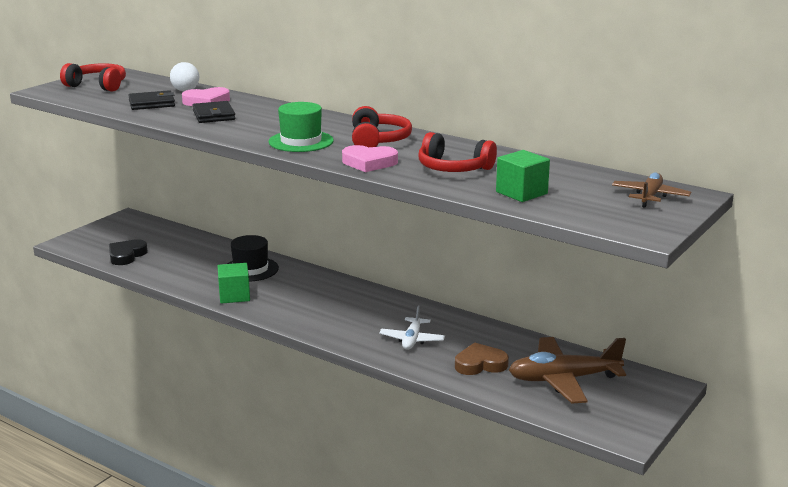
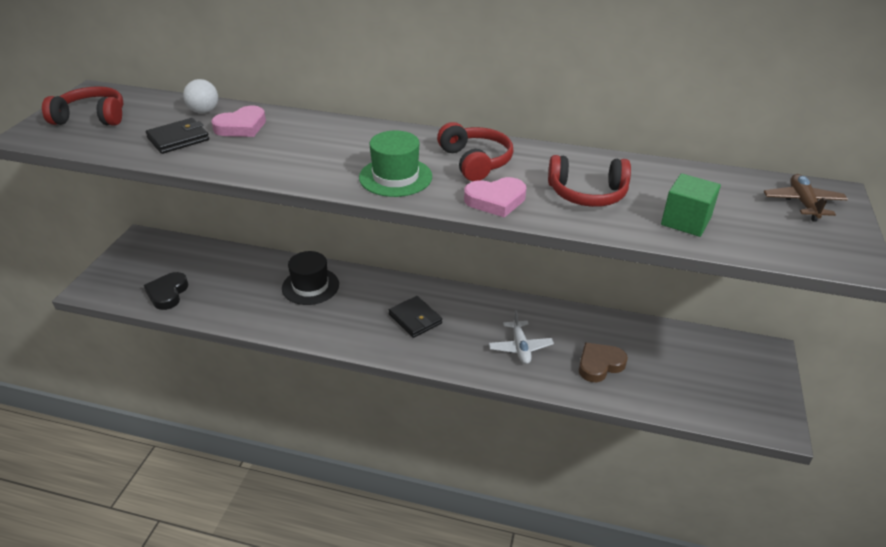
camera: 20 degrees left, 15 degrees up
black wallet [192,101,235,123] -> black wallet moved to [389,296,442,338]
green cube [217,263,250,304] -> none
brown plane [509,337,626,404] -> none

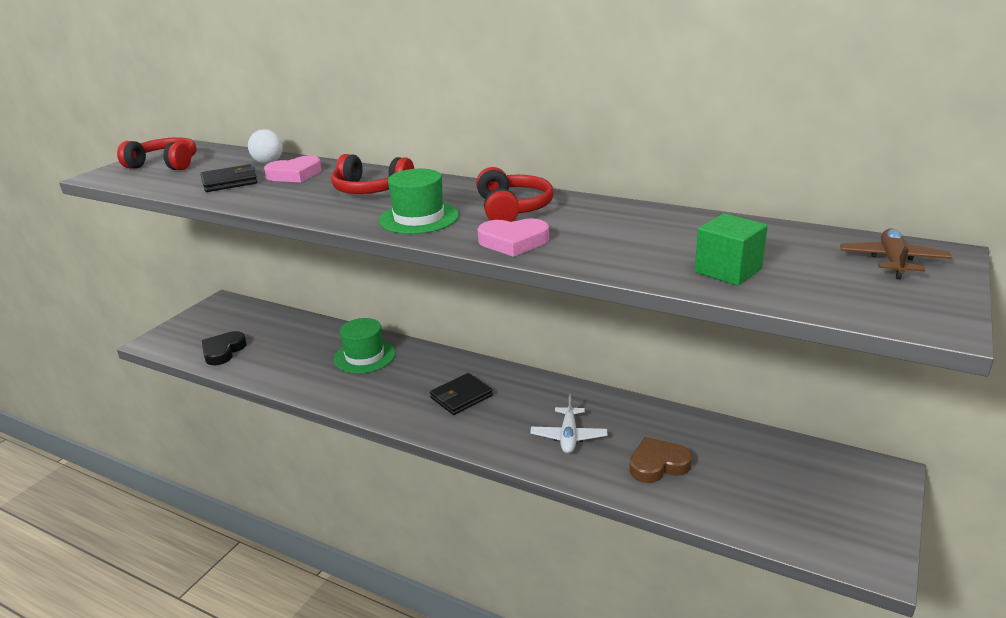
camera: 15 degrees right, 10 degrees down
black hat [282,251,339,305] -> green hat [334,318,396,374]
black wallet [389,296,442,338] -> black wallet turned 75 degrees clockwise [430,373,493,415]
red headphones [548,155,631,207] -> red headphones moved to [331,154,414,194]

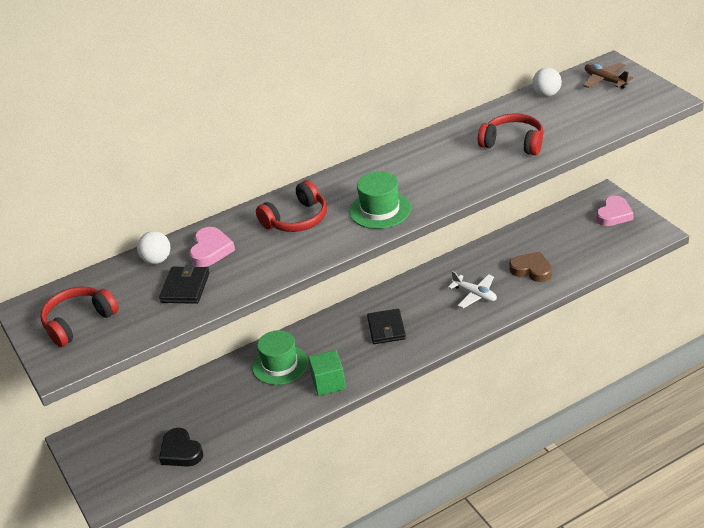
camera: 55 degrees left, 10 degrees up
red headphones [476,167,554,222] -> red headphones moved to [478,113,544,155]
pink heart [478,218,549,257] -> pink heart moved to [596,196,634,226]
brown heart [629,437,692,483] -> brown heart turned 105 degrees clockwise [509,251,552,282]
green cube [695,213,768,286] -> green cube moved to [308,350,346,396]
none -> white ball [533,68,562,97]

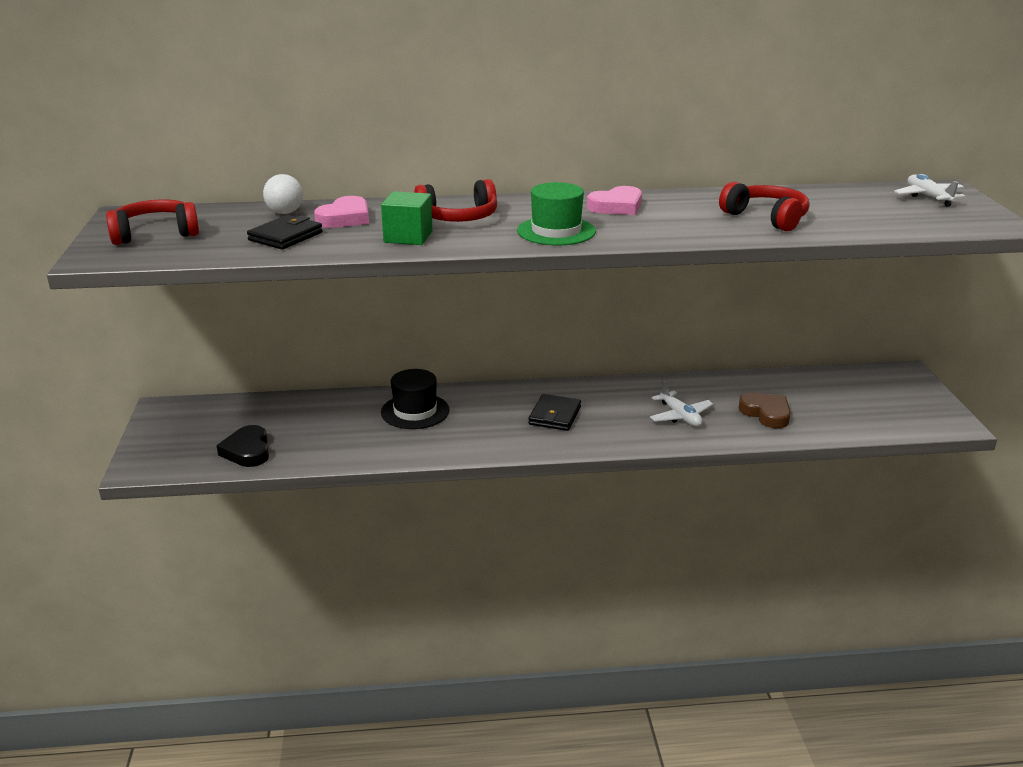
camera: 20 degrees right, 10 degrees down
green hat [252,330,308,385] -> black hat [381,369,450,429]
green cube [308,350,346,396] -> green cube moved to [381,191,433,245]
white ball [533,68,562,97] -> none
brown plane [583,63,633,89] -> white plane [894,174,965,207]
pink heart [596,196,634,226] -> pink heart moved to [587,186,642,215]

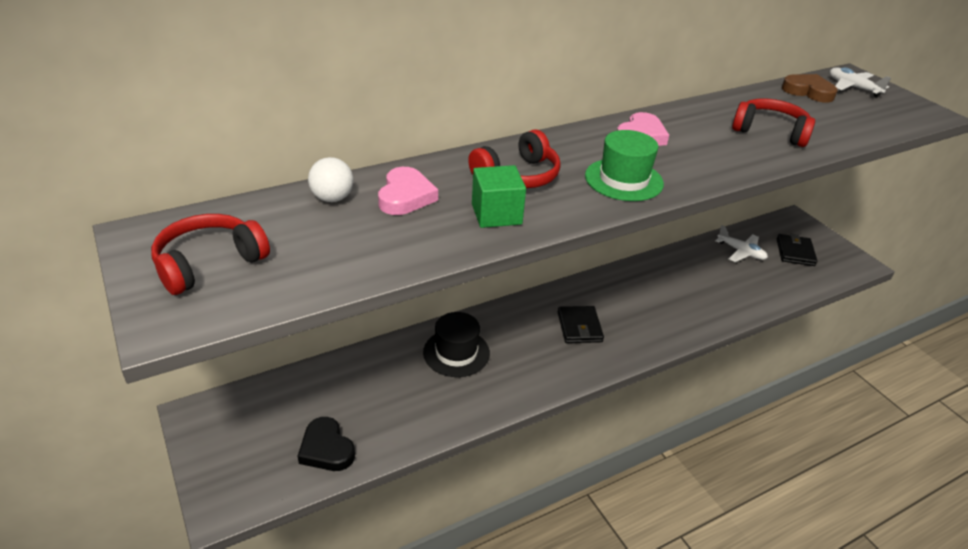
camera: 25 degrees left, 10 degrees up
black wallet [247,215,323,249] -> black wallet moved to [777,234,817,266]
white plane [650,380,714,426] -> white plane moved to [715,225,768,262]
brown heart [739,392,791,428] -> brown heart moved to [782,74,838,103]

